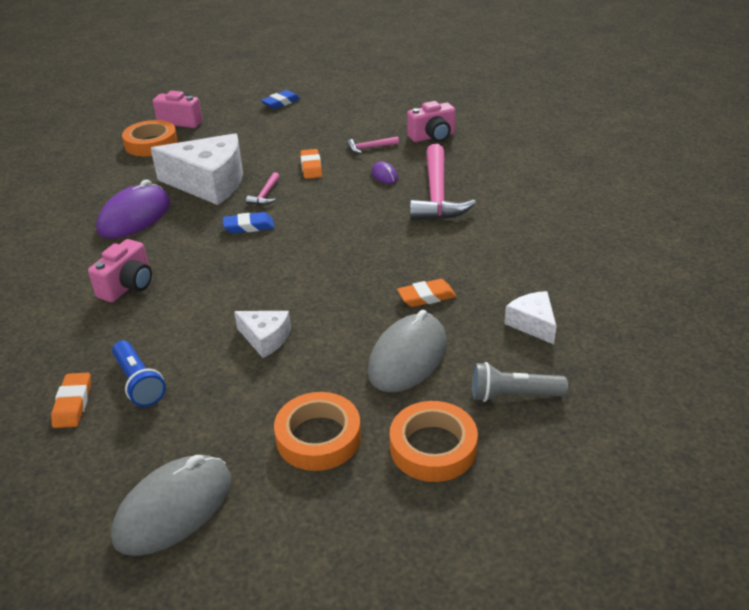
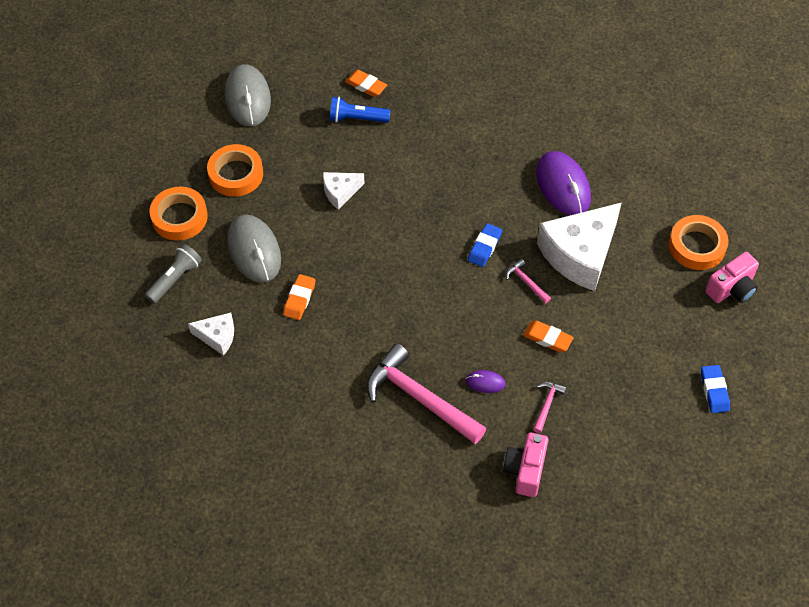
camera: 125 degrees right, 20 degrees up
pink camera [88,239,152,302] -> none

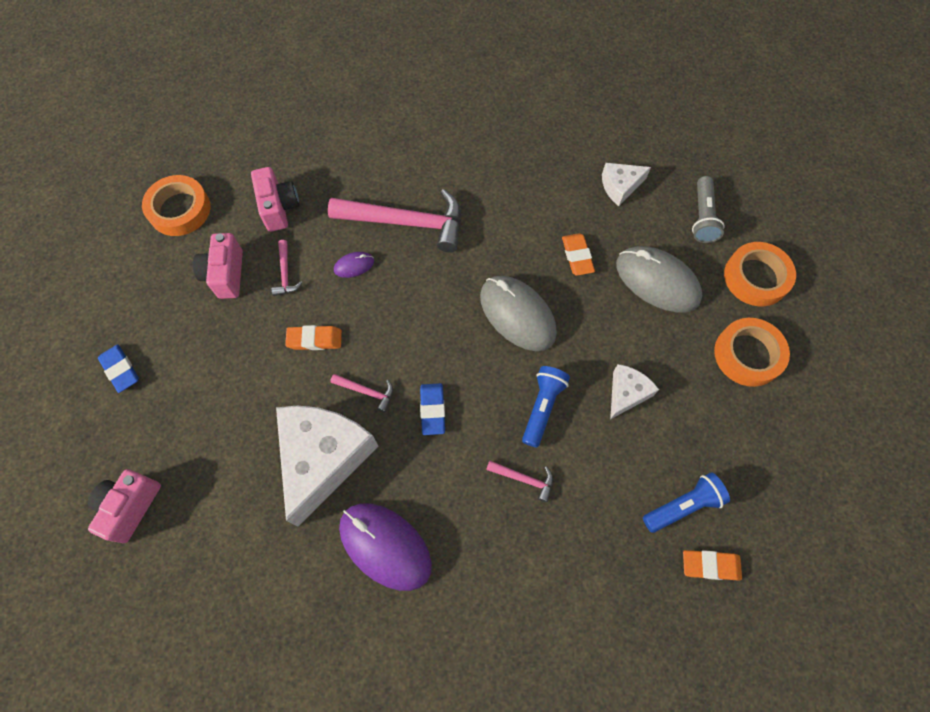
camera: 150 degrees right, 10 degrees up
grey mouse [225,64,271,126] -> grey mouse moved to [480,276,557,351]
orange tape [669,215,728,270] -> orange tape moved to [142,175,211,236]
none -> pink camera [193,233,243,299]
none -> pink hammer [486,460,553,502]
none -> blue flashlight [522,366,570,448]

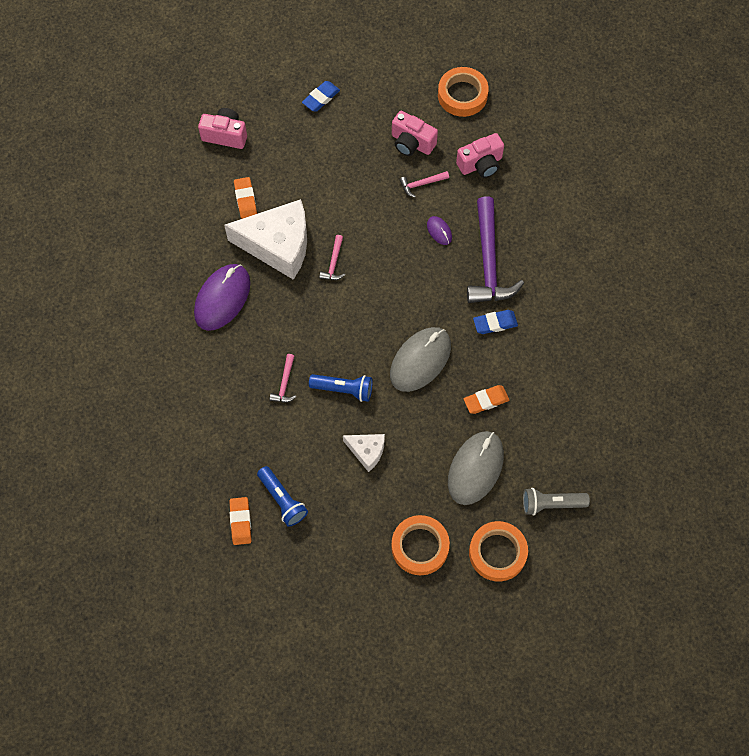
camera: 80 degrees right, 0 degrees up
pink camera [193,233,243,299] -> pink camera turned 135 degrees counterclockwise [392,111,438,156]
orange eraser [285,325,342,350] -> orange eraser moved to [234,177,257,219]
pink hammer [328,189,461,253] -> purple hammer [467,196,524,303]
blue eraser [420,383,445,435] -> blue eraser moved to [473,310,518,334]
white cheese [602,163,651,206] -> none

